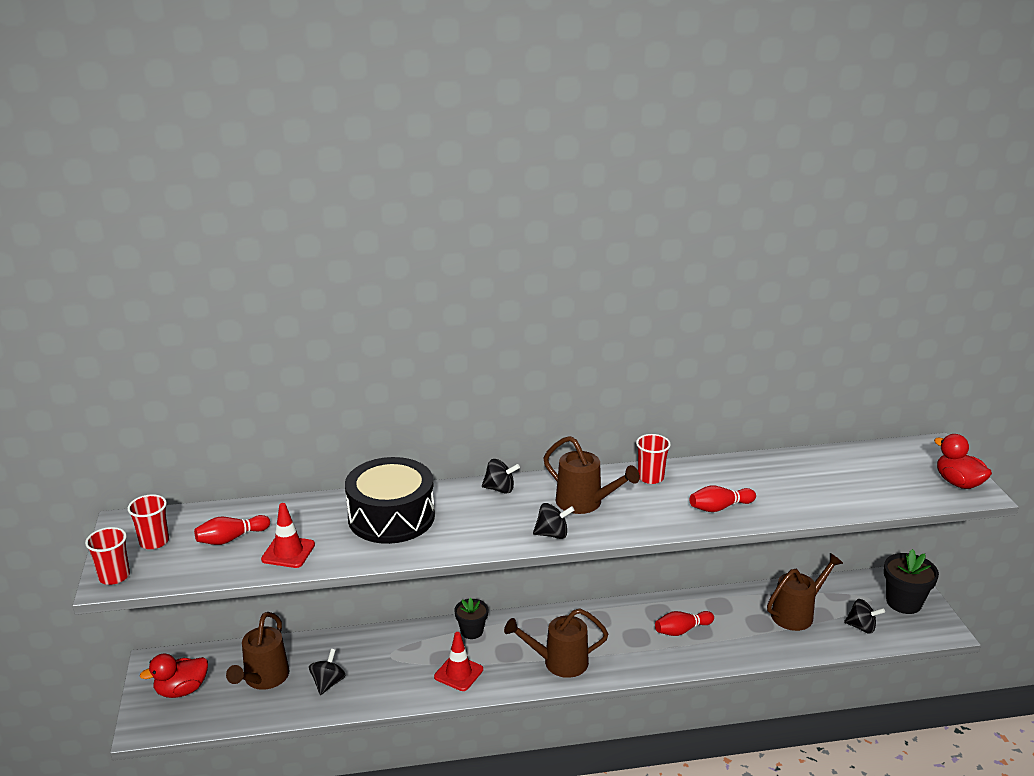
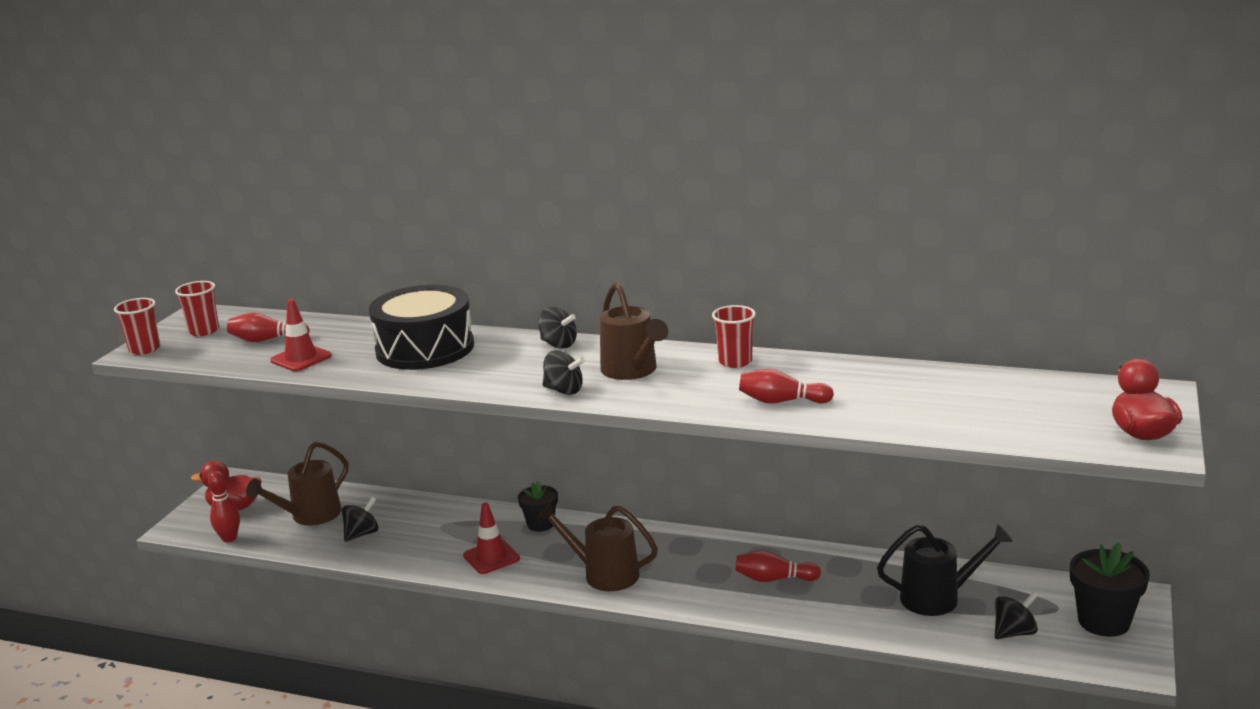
camera: 30 degrees right, 5 degrees down
brown watering can [767,553,843,631] -> black watering can [877,524,1013,616]
black spinning top [844,599,885,634] -> black spinning top turned 75 degrees counterclockwise [995,591,1038,639]
none -> red bowling pin [208,471,240,542]

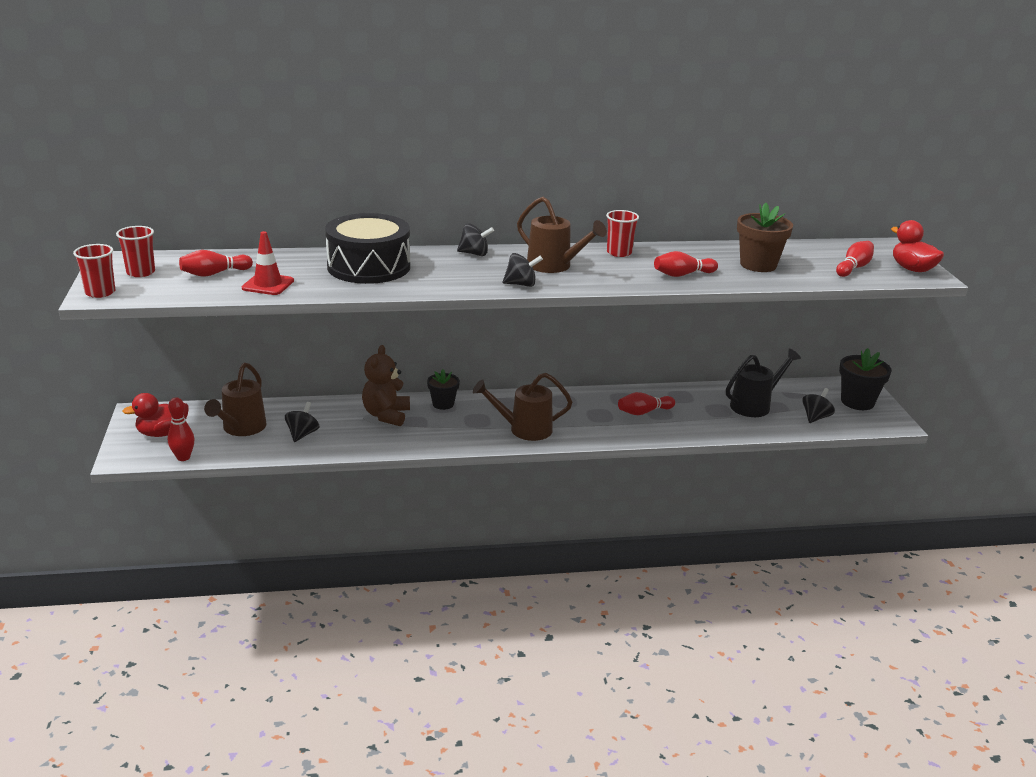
camera: 30 degrees left, 5 degrees up
red traffic cone [463,503,520,574] -> none
none -> brown teddy bear [362,345,410,426]
none -> brown flower pot [737,203,793,272]
none -> red bowling pin [836,241,874,277]

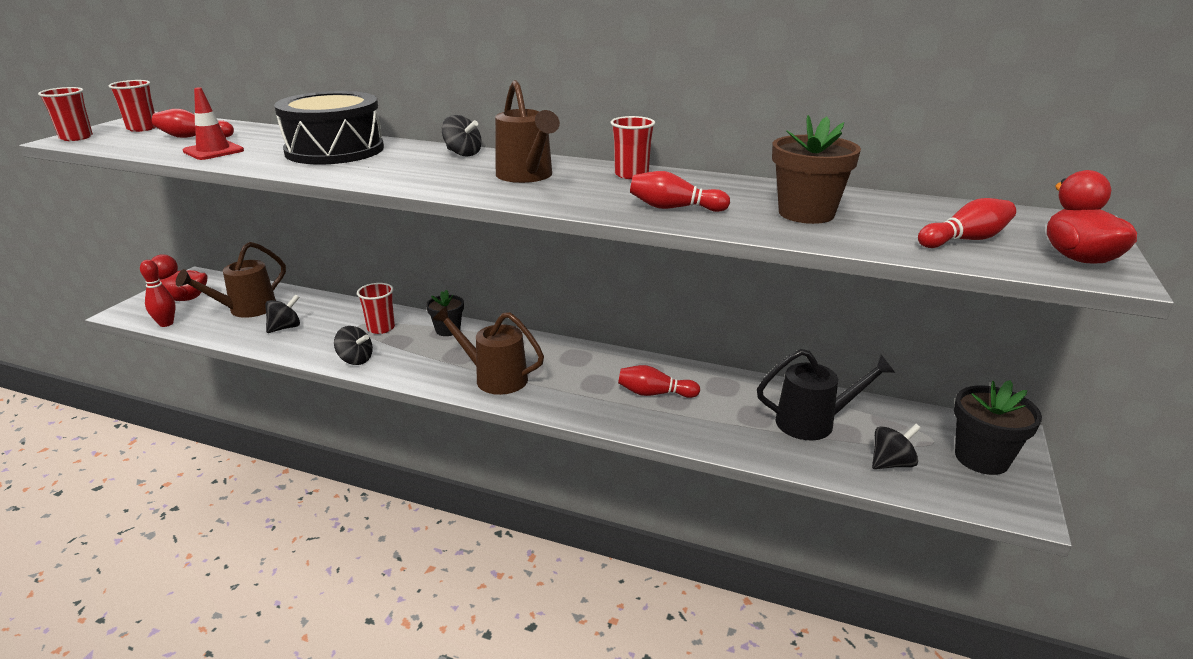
camera: 30 degrees right, 0 degrees up
brown teddy bear [362,345,410,426] -> red cup [357,283,395,334]
black spinning top [503,253,543,287] -> black spinning top moved to [334,326,373,365]

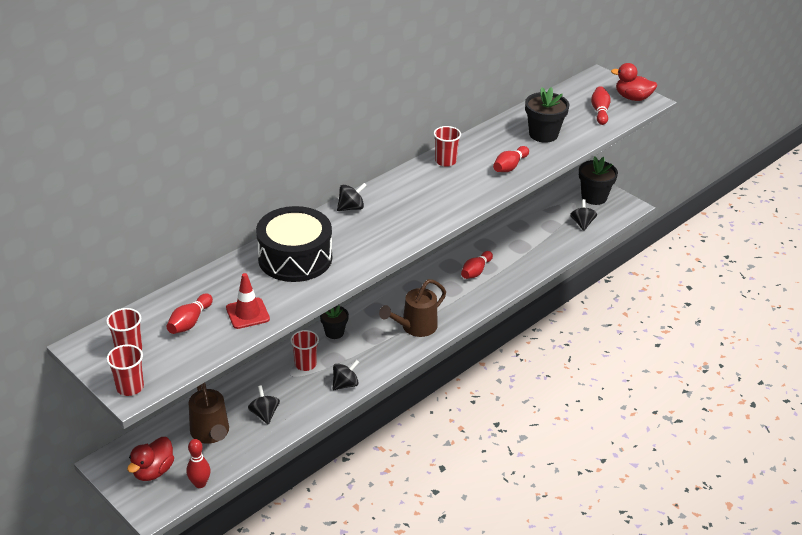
camera: 65 degrees left, 10 degrees up
brown watering can [495,80,560,183] -> none
black watering can [757,349,895,440] -> none
brown flower pot [772,115,861,224] -> black flower pot [525,87,569,143]

